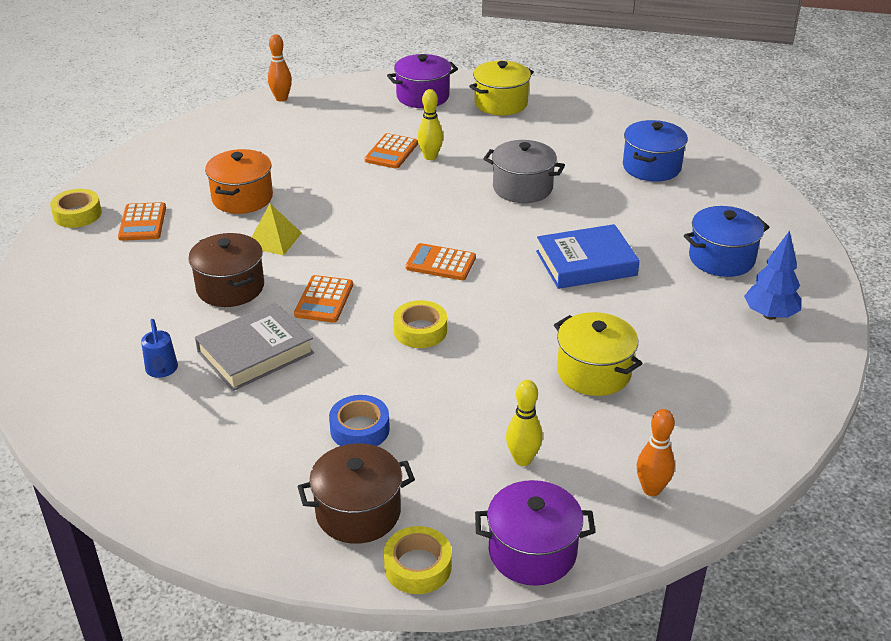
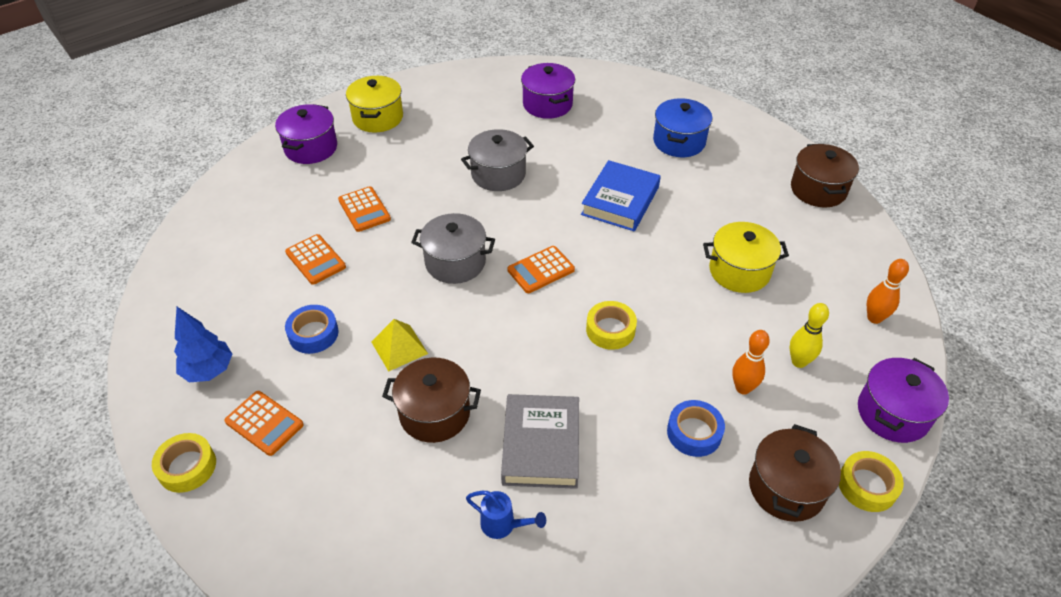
camera: 50 degrees left, 10 degrees up
orange pot [205,149,273,214] -> blue tape [285,305,339,354]
orange bowling pin [268,34,292,102] -> orange bowling pin moved to [732,330,770,395]
orange calculator [294,275,353,323] -> orange calculator moved to [285,234,346,285]
yellow bowling pin [417,89,443,160] -> none
blue pot [623,120,688,182] -> purple pot [521,63,575,119]
blue tree [744,230,801,320] -> blue tree moved to [174,307,232,382]
none -> grey pot [411,213,495,284]
none -> brown pot [791,144,859,207]

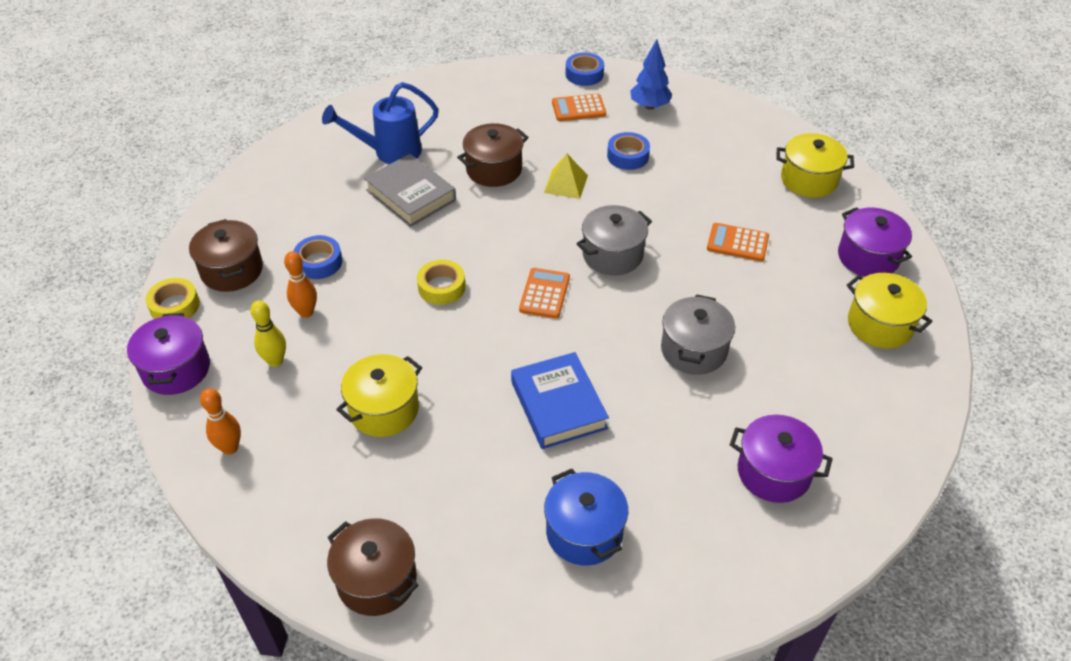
camera: 135 degrees right, 0 degrees up
yellow tape [152,433,216,493] -> blue tape [566,53,604,86]
orange calculator [285,234,346,285] -> none
blue watering can [466,491,546,539] -> blue watering can [322,82,439,164], size x1.90
none -> yellow pot [777,133,854,198]

